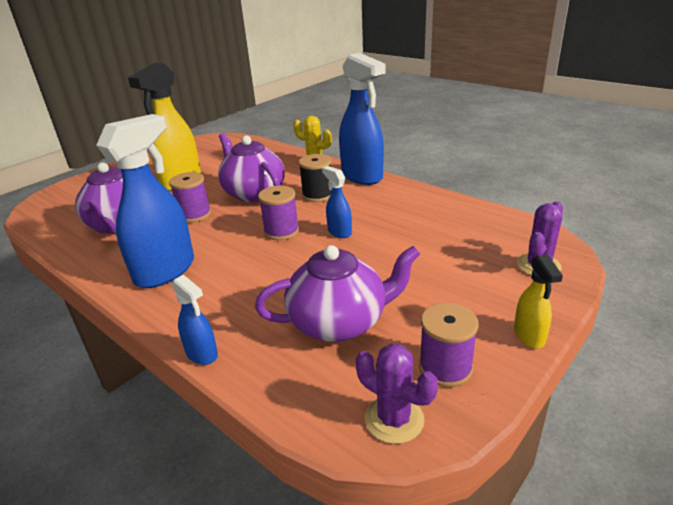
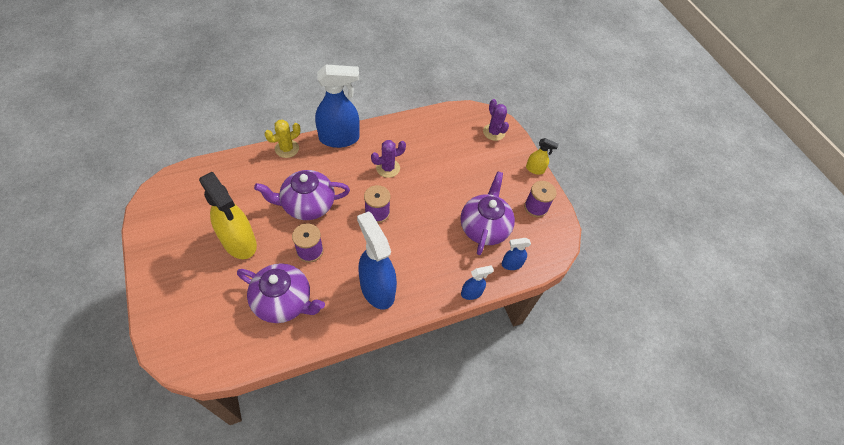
camera: 70 degrees left, 25 degrees up
black spool [299,154,332,202] -> none
blue spray bottle [322,166,352,238] -> blue spray bottle moved to [502,238,531,270]
purple cactus [356,343,438,444] -> purple cactus moved to [371,140,406,178]

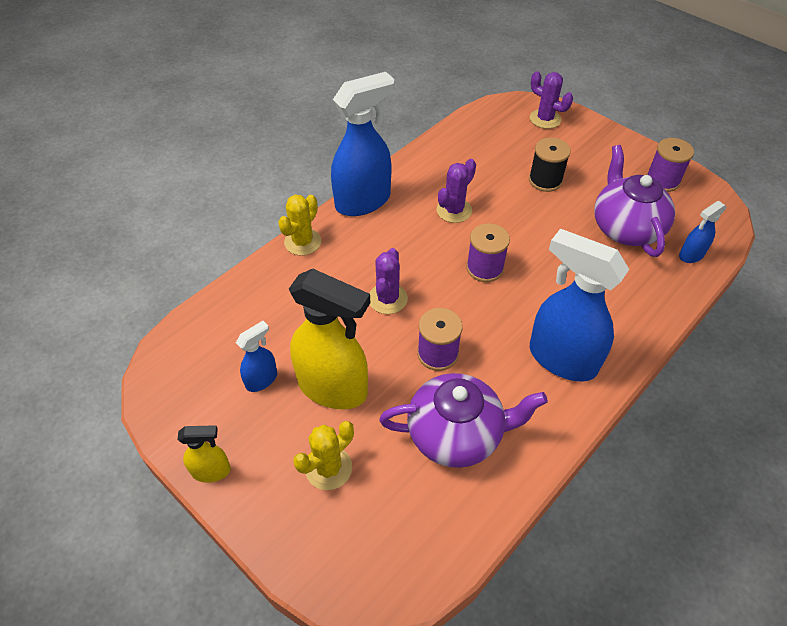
camera: 20 degrees left, 5 degrees down
purple teapot [254,170,350,220] -> purple cactus [369,248,408,314]
blue spray bottle [461,265,494,300] -> blue spray bottle moved to [236,321,277,392]
yellow spray bottle [526,138,559,175] -> yellow spray bottle moved to [177,425,231,483]
none -> yellow cactus [293,421,354,490]
none -> black spool [529,138,571,192]

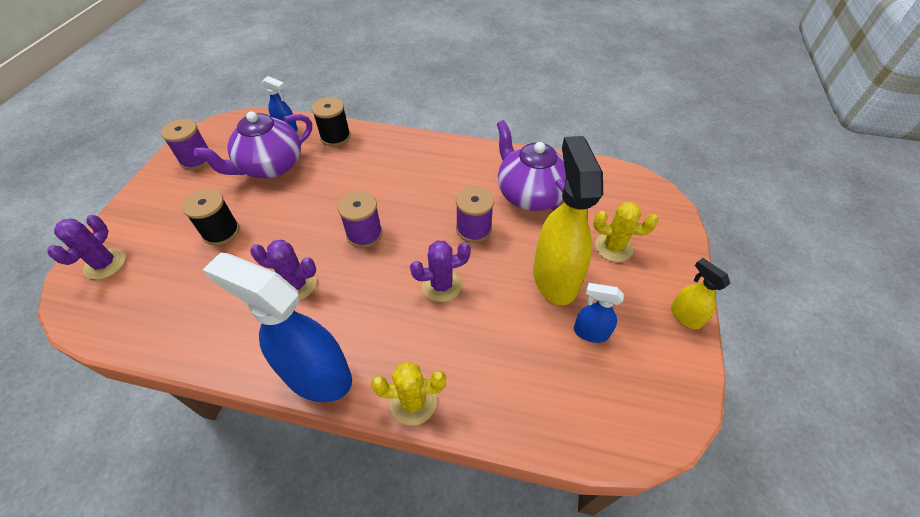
camera: 120 degrees left, 0 degrees up
blue spray bottle [530,229,629,382] -> none
none -> black spool [311,97,351,146]

